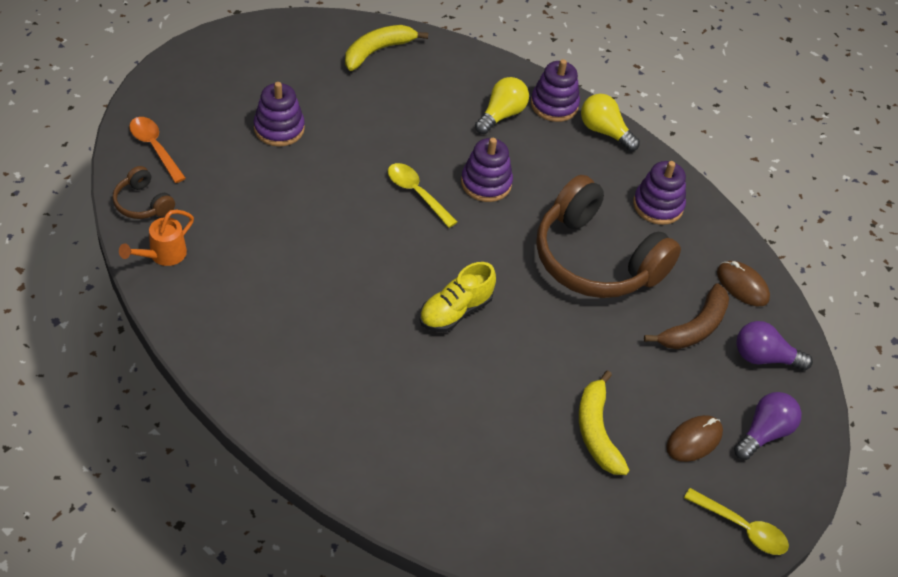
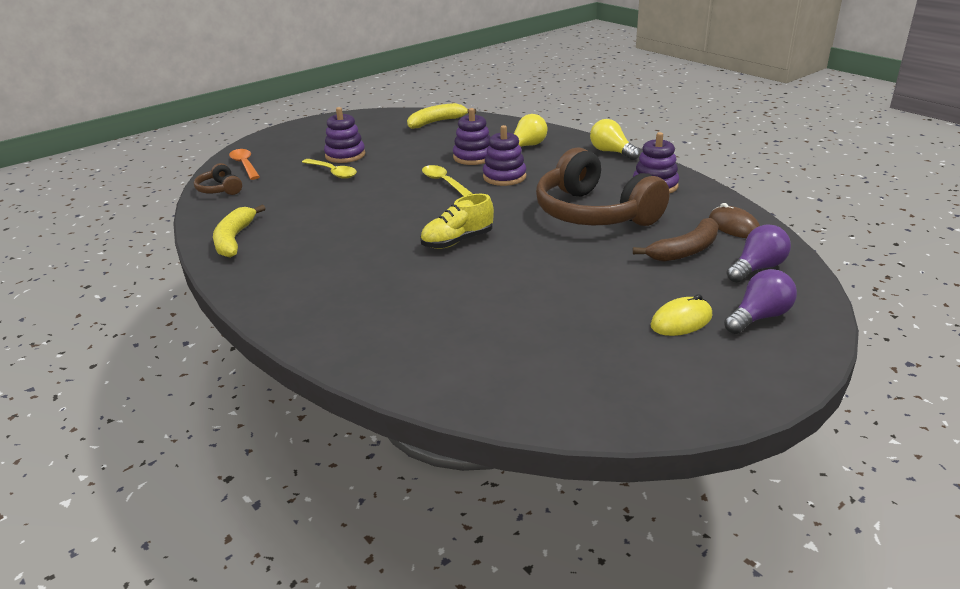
camera: 15 degrees right, 20 degrees down
orange watering can [119,210,194,266] -> none
purple stacking toy [531,59,580,122] -> purple stacking toy moved to [453,108,490,165]
yellow banana [579,370,630,475] -> yellow banana moved to [213,205,265,258]
brown mouse [666,415,723,462] -> yellow mouse [651,294,712,336]
yellow spoon [684,488,789,555] -> yellow spoon moved to [302,159,357,179]
purple light bulb [736,321,813,371] -> purple light bulb turned 120 degrees clockwise [726,224,791,283]

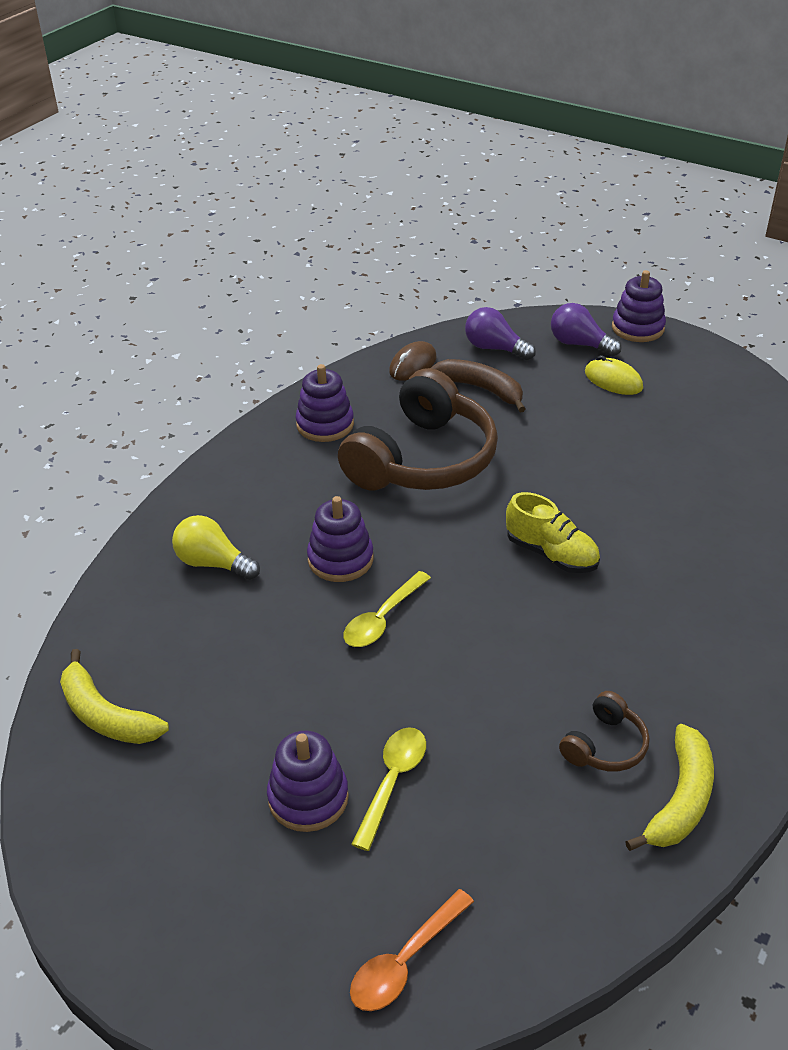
camera: 110 degrees left, 10 degrees up
brown headphones [194,163,242,195] -> brown headphones moved to [559,691,650,771]
yellow banana [213,205,265,258] -> yellow banana turned 45 degrees counterclockwise [625,724,714,851]
purple stacking toy [453,108,490,165] -> purple stacking toy moved to [612,270,666,342]
yellow light bulb [590,119,640,160] -> none

